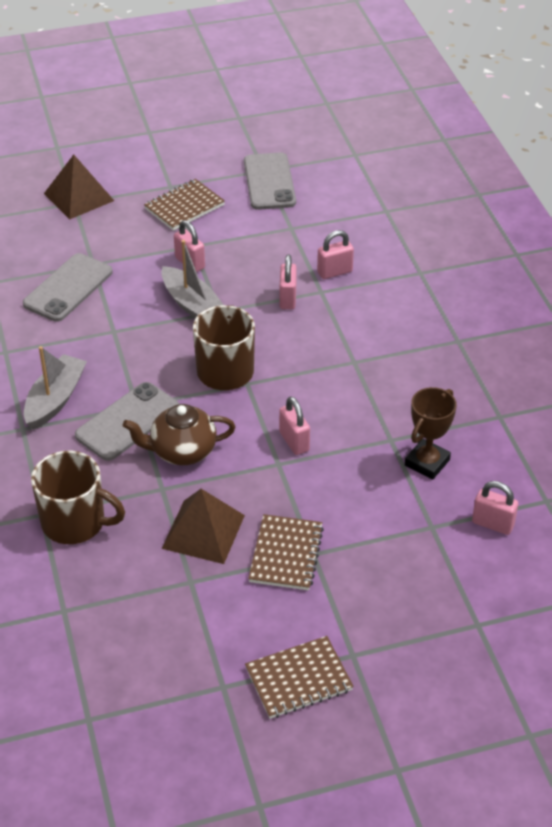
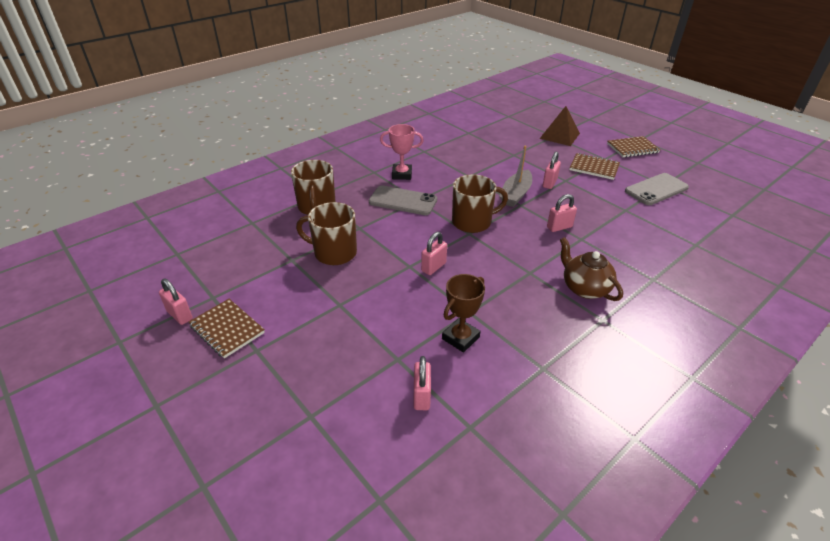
camera: 65 degrees right, 5 degrees down
grey phone [23,253,113,322] -> none
grey boat [24,346,87,430] -> pink trophy [380,124,424,180]
brown teapot [123,404,235,465] -> brown teapot moved to [560,237,623,301]
brown pyramid [161,489,245,564] -> brown mug [296,202,357,265]
brown notebook [248,514,324,590] -> brown notebook moved to [607,136,660,157]
pink padlock [317,230,354,279] -> pink padlock moved to [159,279,193,325]
brown trophy [405,387,457,480] -> brown trophy turned 60 degrees counterclockwise [442,274,485,353]

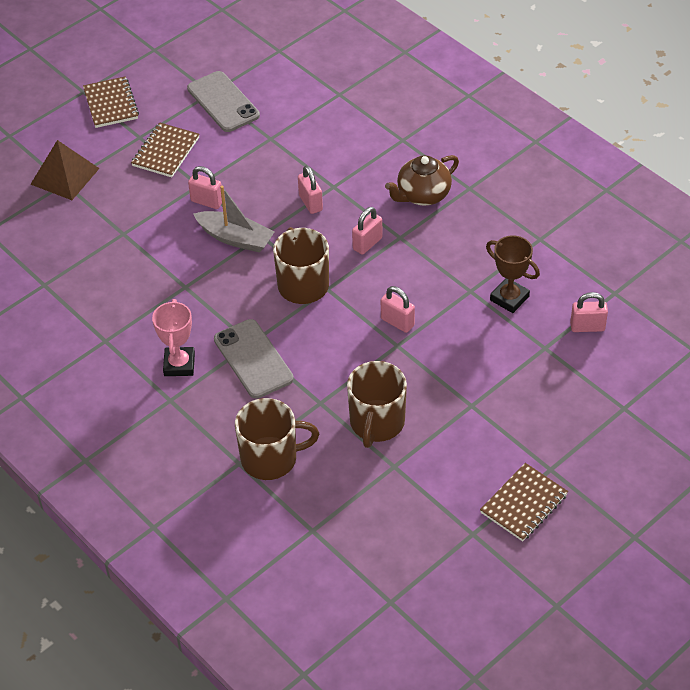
camera: 90 degrees left, 10 degrees up
pink padlock [159,279,193,325] -> pink padlock moved to [352,207,382,255]
grey phone [369,185,437,215] -> grey phone turned 45 degrees counterclockwise [214,319,294,399]

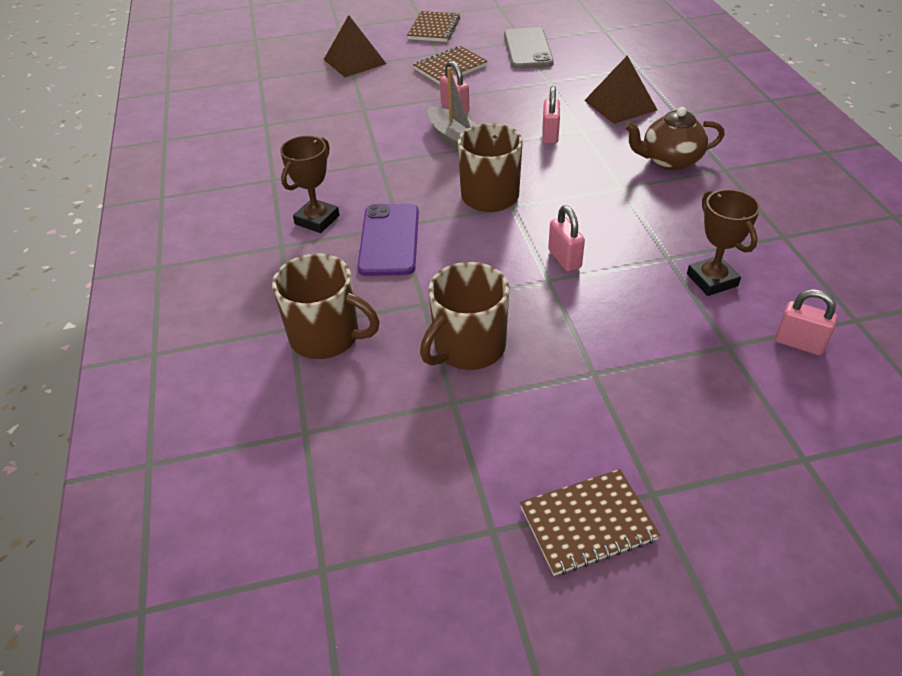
camera: 30 degrees right, 5 degrees down
pink trophy [152,299,195,376] -> brown trophy [280,136,339,233]
grey phone [214,319,294,399] -> purple phone [357,204,419,276]
pink padlock [352,207,382,255] -> none
none -> brown pyramid [584,56,657,124]

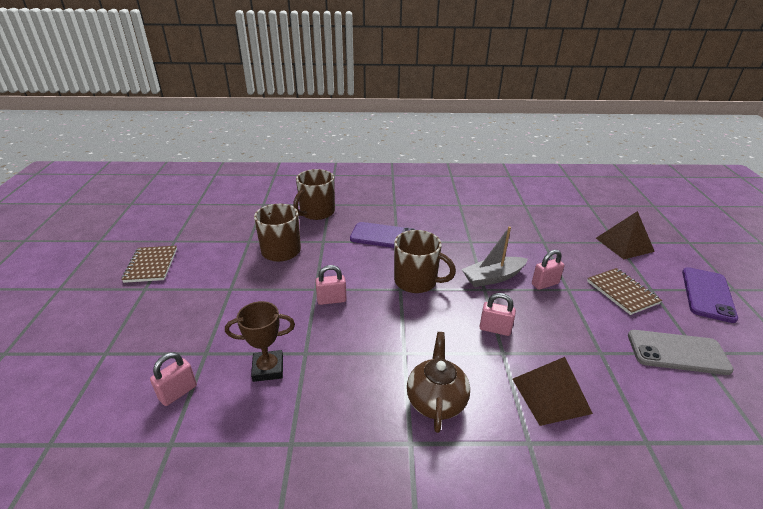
camera: 100 degrees right, 10 degrees down
brown trophy [280,136,339,233] -> none
brown notebook [407,11,460,42] -> purple phone [682,267,738,323]

